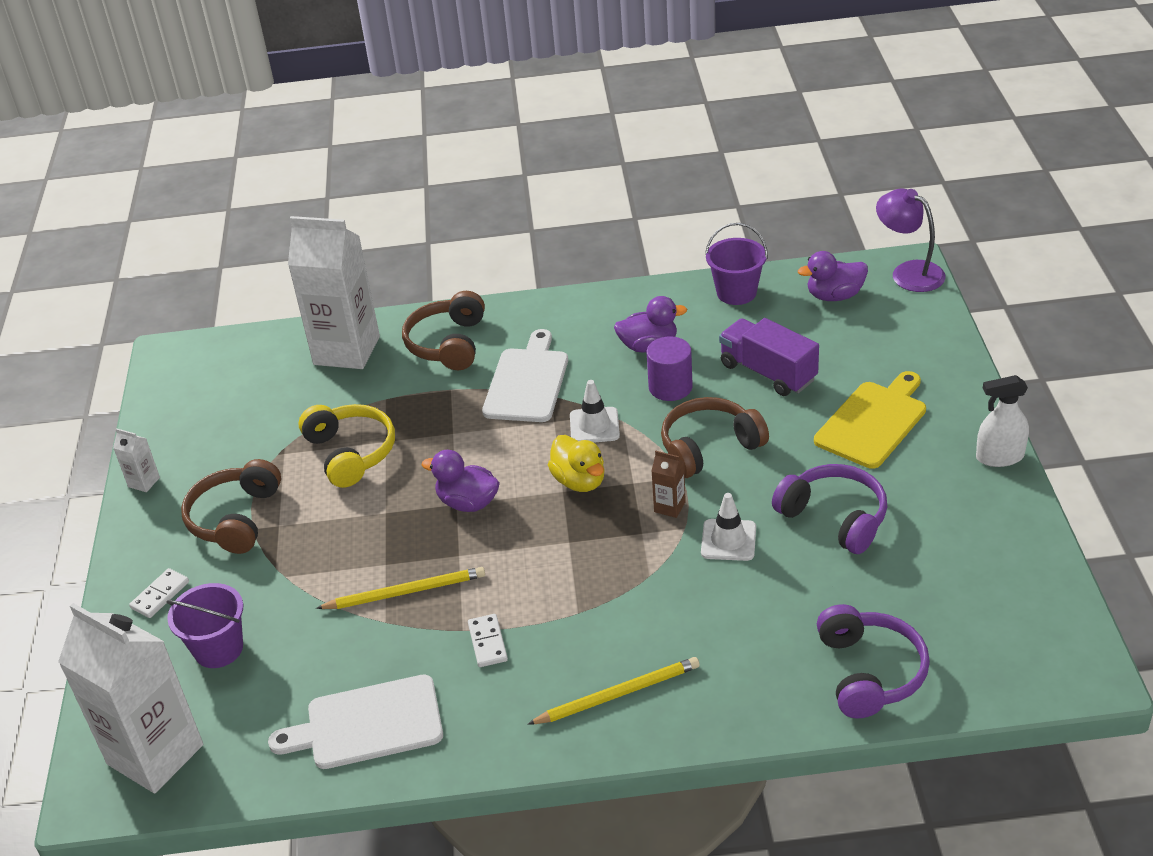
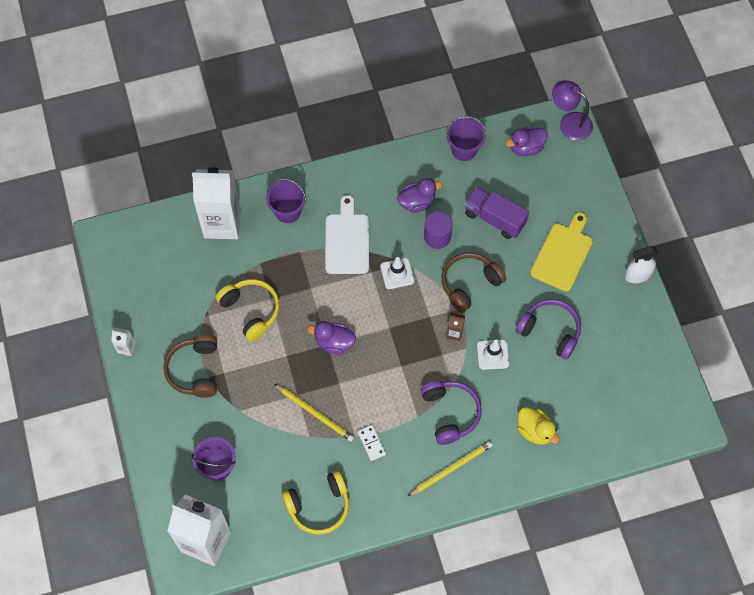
camera: 15 degrees left, 25 degrees up
white domino [129,568,189,618] -> none
white cutting board [268,675,443,769] -> yellow headphones [282,471,349,535]
yellow pencil [316,567,485,609] -> yellow pencil turned 60 degrees clockwise [274,384,354,441]
brown headphones [402,291,485,370] -> purple bucket [266,179,306,223]
yellow duck [548,435,605,492] -> yellow duck moved to [518,407,560,445]
purple headphones [817,604,930,718] -> purple headphones moved to [421,381,482,445]

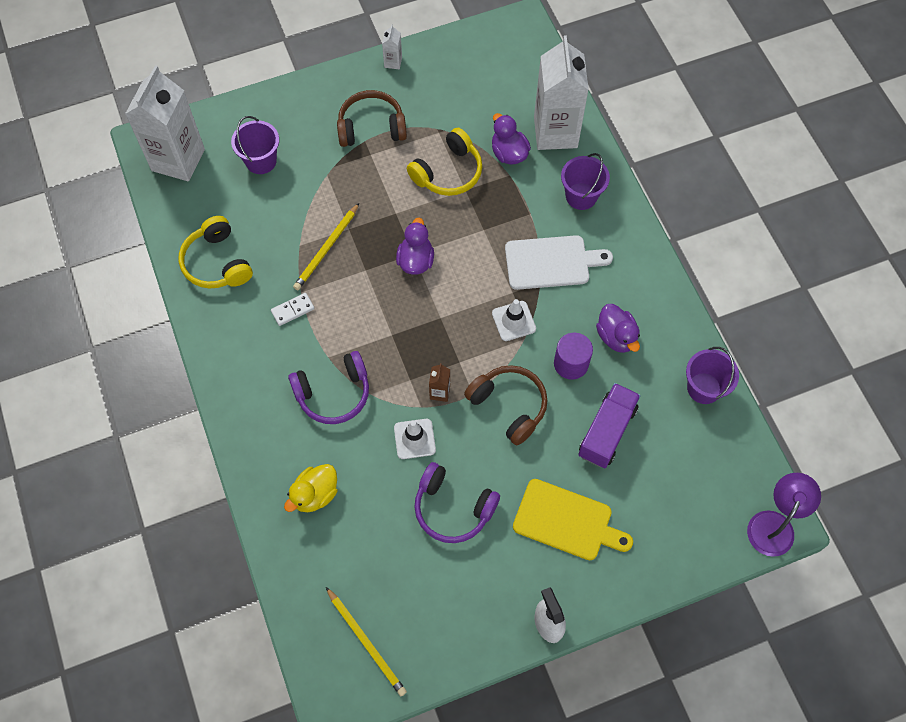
camera: 85 degrees right, 0 degrees up
yellow pencil [408,441,493,496] -> yellow pencil moved to [326,587,407,696]
purple duck [506,126,548,156] -> purple duck moved to [492,113,531,165]
purple headphones [516,299,581,360] -> purple headphones turned 90 degrees clockwise [414,462,500,543]

